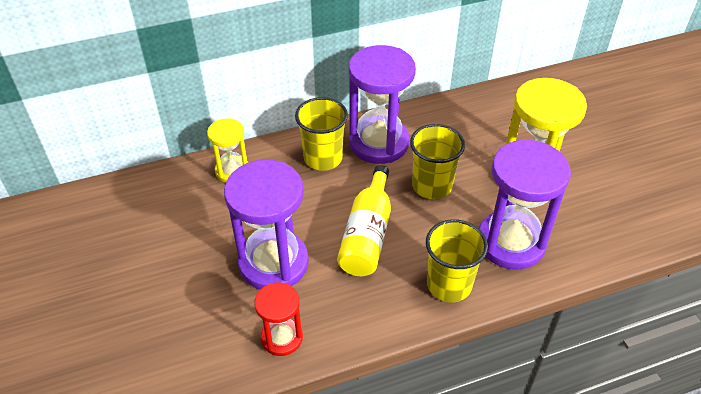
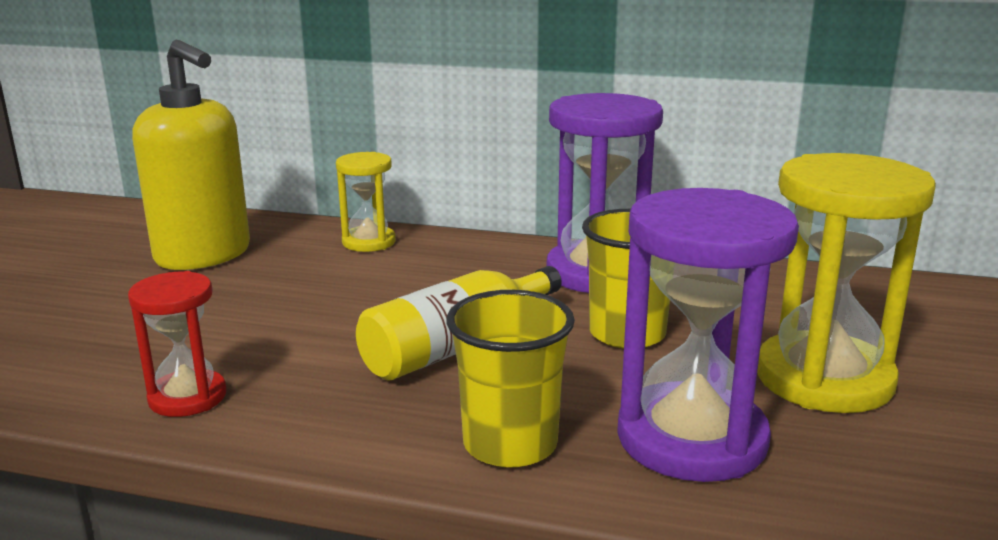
camera: 35 degrees right, 25 degrees down
purple hourglass [224,159,309,290] -> none
yellow cup [295,97,348,171] -> none
none -> yellow soap dispenser [132,40,250,270]

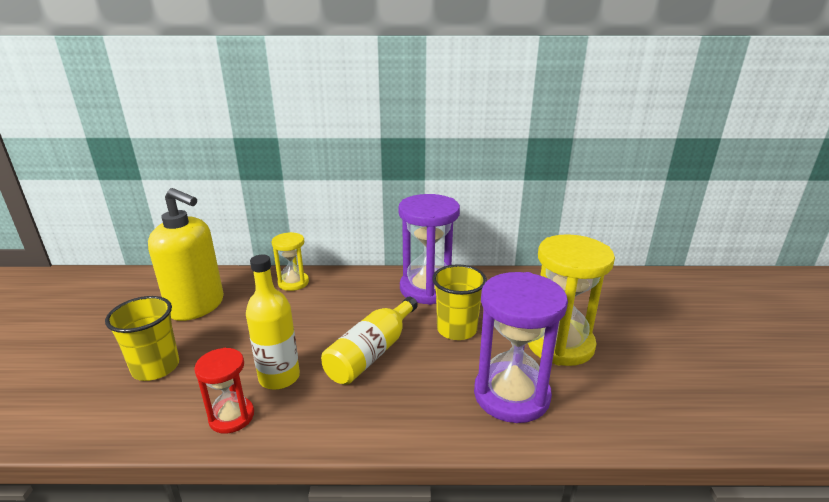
camera: 15 degrees left, 5 degrees up
yellow cup [446,290,575,468] -> yellow cup moved to [105,296,179,381]
none -> yellow bottle [246,255,300,390]

